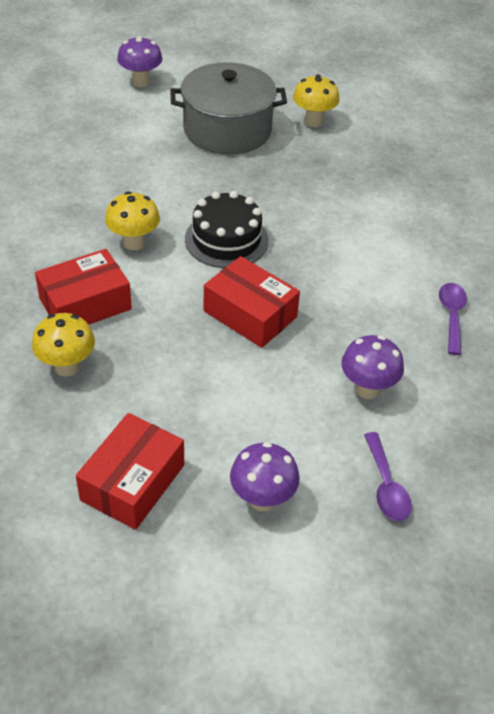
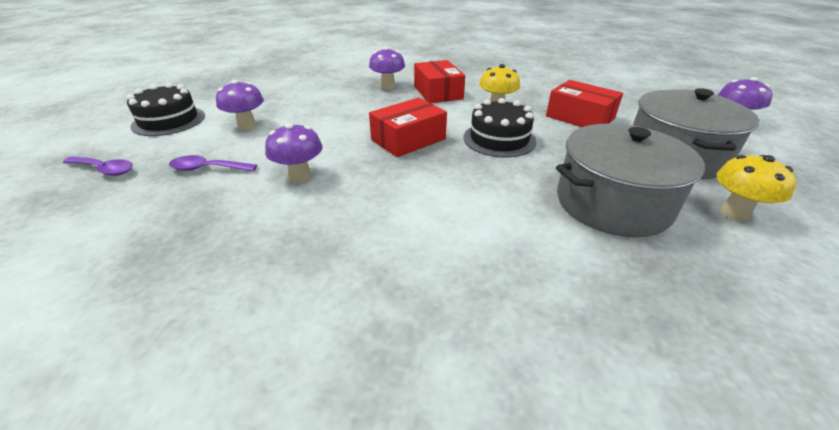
camera: 105 degrees right, 10 degrees down
yellow mushroom [32,313,95,377] -> purple mushroom [369,47,405,90]
red box [76,413,184,530] -> red box moved to [546,80,623,127]
purple spoon [439,283,467,355] -> purple spoon moved to [62,157,133,176]
none -> black cake [126,83,205,136]
none -> grey pot [556,124,705,237]

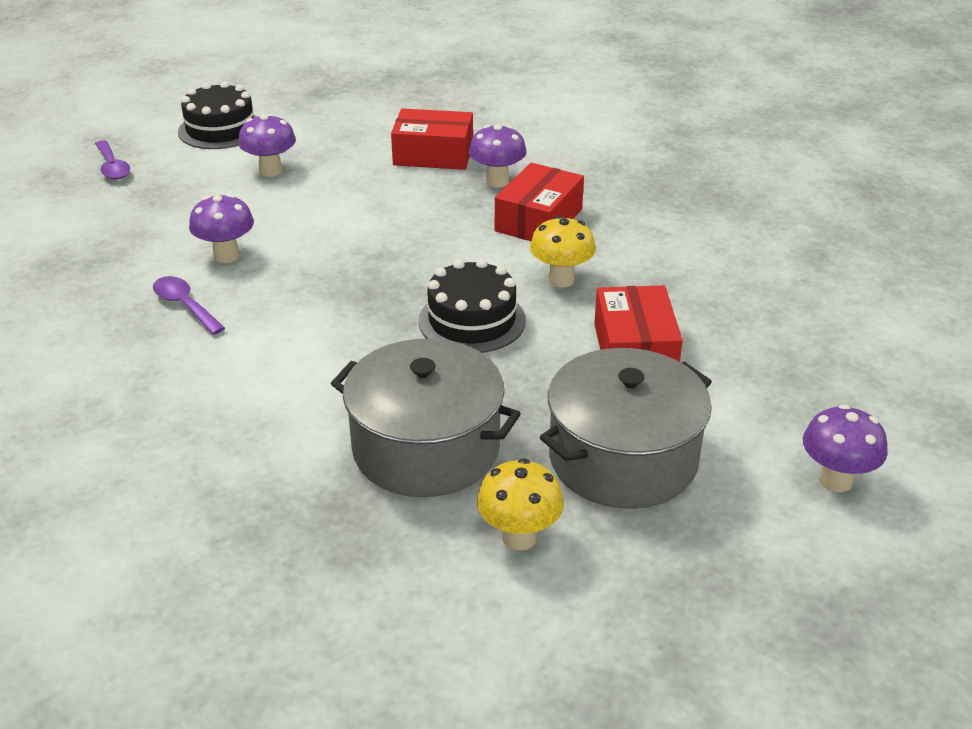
camera: 45 degrees right, 0 degrees up
purple spoon [169,155,257,172] -> purple spoon moved to [153,276,225,335]
red box [369,98,447,157] -> red box moved to [391,108,473,170]

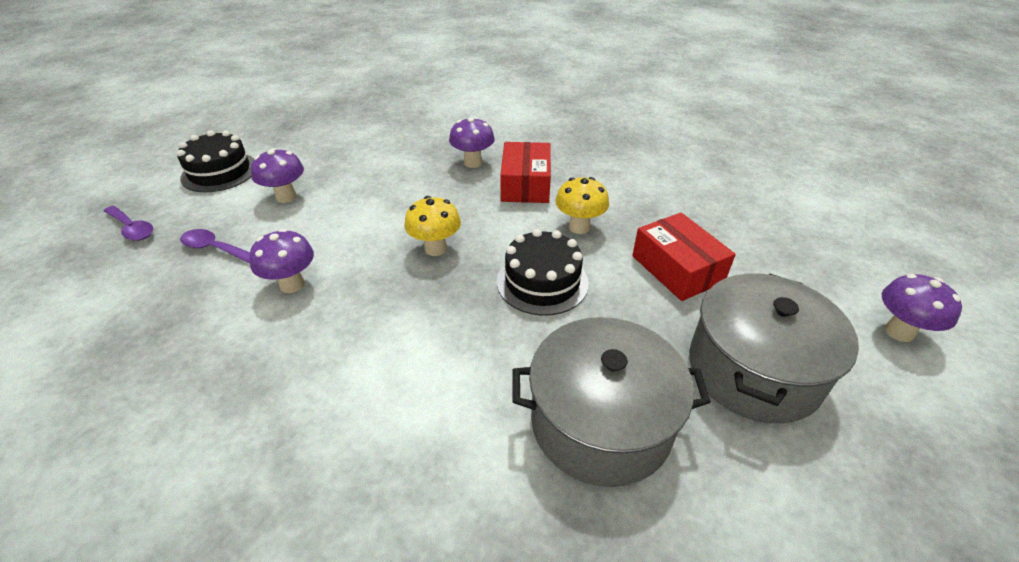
camera: 25 degrees left, 5 degrees up
purple spoon [153,276,225,335] -> purple spoon moved to [180,229,250,263]
red box [391,108,473,170] -> none
yellow mushroom [477,458,564,551] -> yellow mushroom moved to [404,196,461,256]

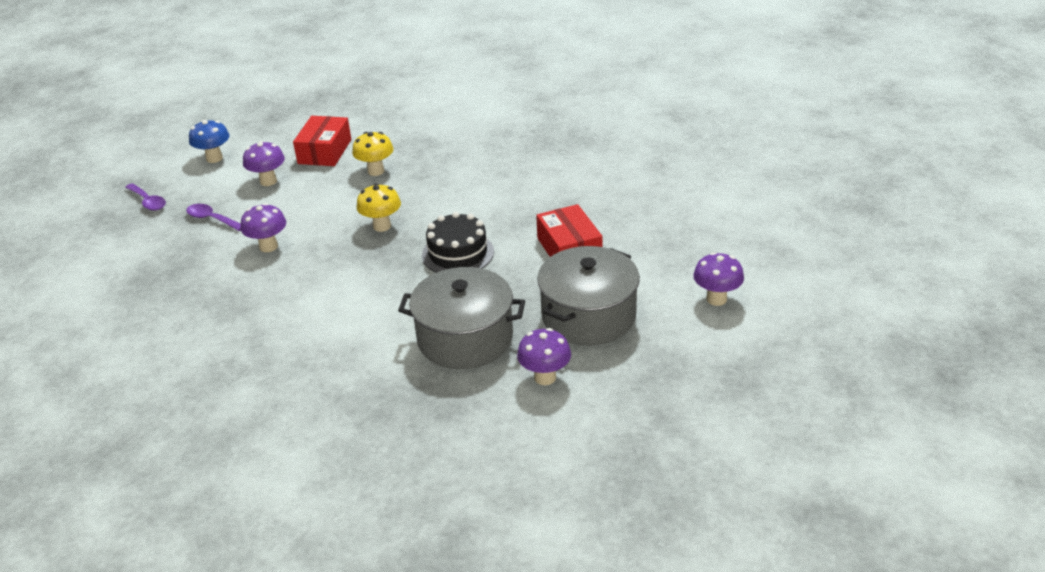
camera: 10 degrees right, 5 degrees down
black cake [177,130,254,192] -> blue mushroom [189,120,230,163]
purple mushroom [449,117,495,168] -> purple mushroom moved to [517,328,571,385]
red box [500,142,551,203] -> red box moved to [293,116,351,166]
yellow mushroom [555,177,609,234] -> yellow mushroom moved to [352,132,394,176]

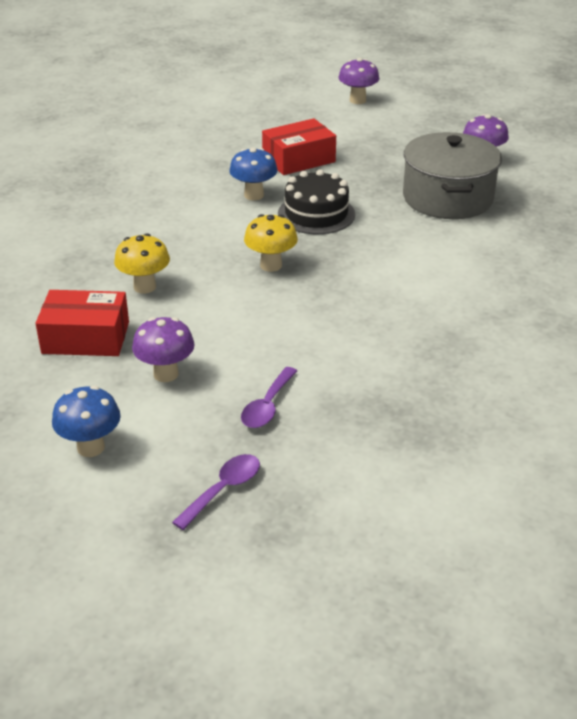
camera: 100 degrees left, 0 degrees up
purple mushroom [241,203,286,252] -> none
grey pot [537,246,640,345] -> none
none -> blue mushroom [229,148,278,200]

